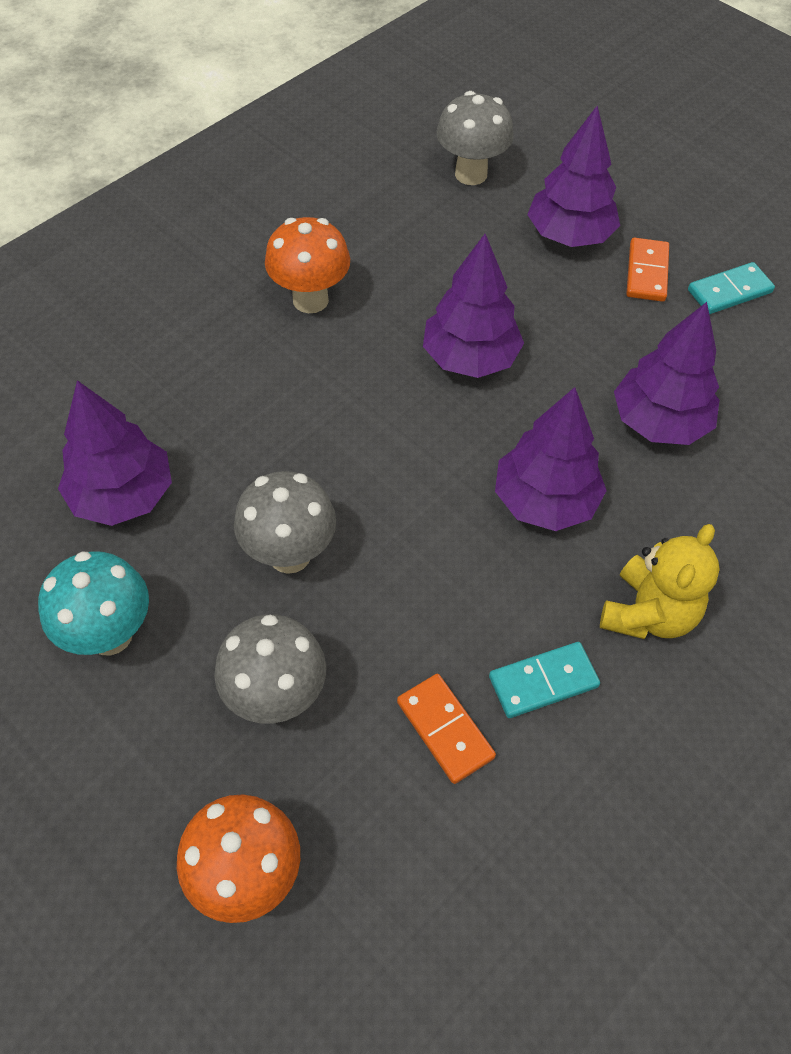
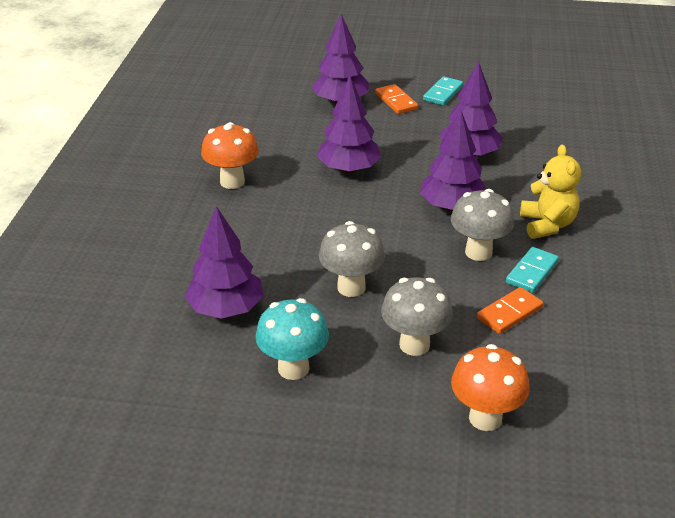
camera: 35 degrees left, 20 degrees down
orange domino [397,674,496,784] -> orange domino turned 60 degrees counterclockwise [477,287,543,334]
grey mushroom [436,91,514,185] -> grey mushroom moved to [451,189,514,261]

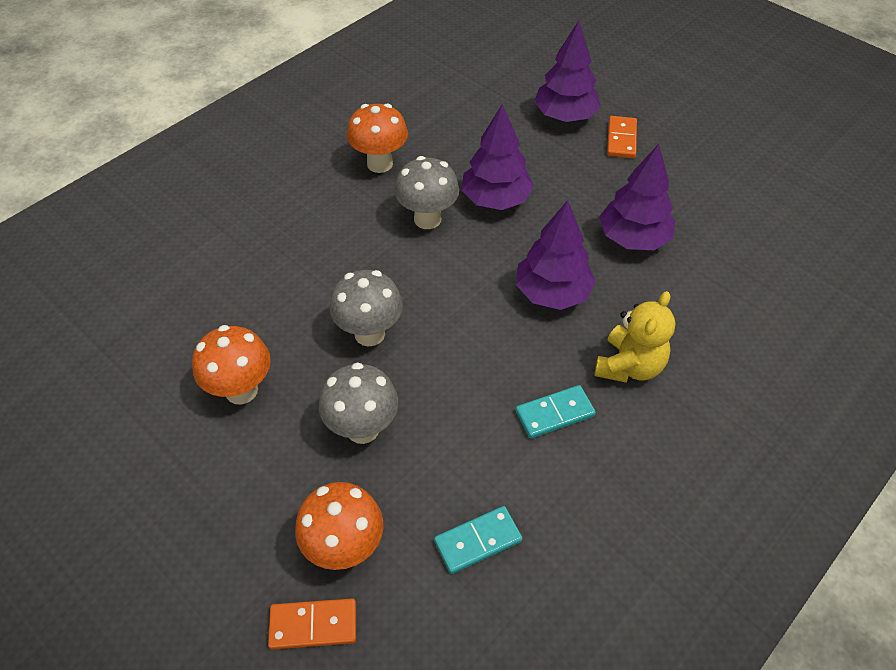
camera: 35 degrees right, 15 degrees up
purple tree [185,206,264,319] -> none
turquoise mushroom [255,298,329,380] -> orange mushroom [192,325,271,404]
turquoise domino [423,76,463,106] -> turquoise domino moved to [434,506,523,574]
grey mushroom [451,189,514,261] -> grey mushroom moved to [394,156,459,229]
orange domino [477,287,543,334] -> orange domino moved to [268,598,356,650]

